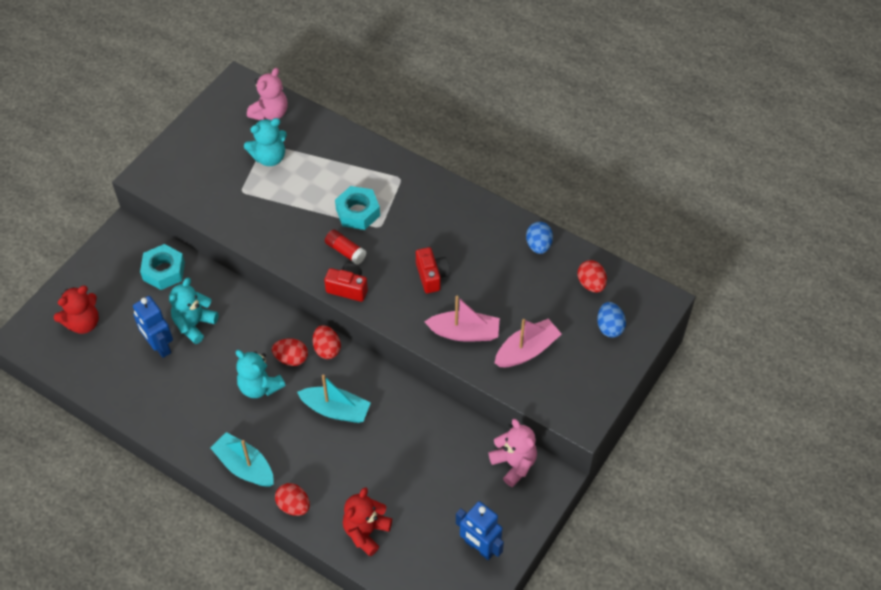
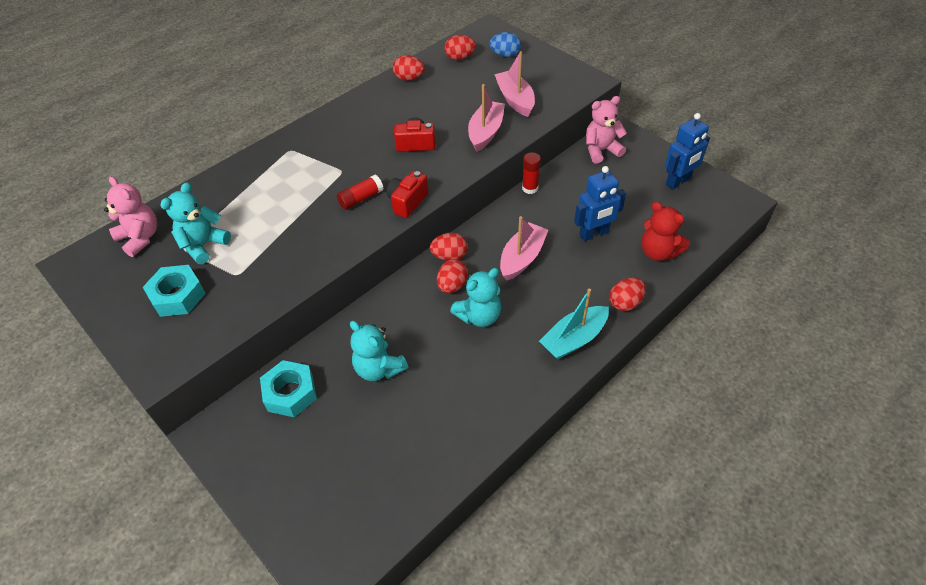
camera: 75 degrees left, 5 degrees down
red teddy bear [54,286,99,334] -> none
blue robot [133,296,173,358] -> blue robot moved to [574,166,626,241]
turquoise teddy bear [244,118,287,166] -> turquoise teddy bear turned 135 degrees counterclockwise [160,182,231,264]
turquoise boat [297,375,371,423] -> pink boat [500,216,548,281]
turquoise nut [335,186,380,230] -> turquoise nut moved to [143,265,206,317]
blue egg [526,222,553,254] -> red egg [393,55,425,81]
none -> red glue stick [522,152,541,194]

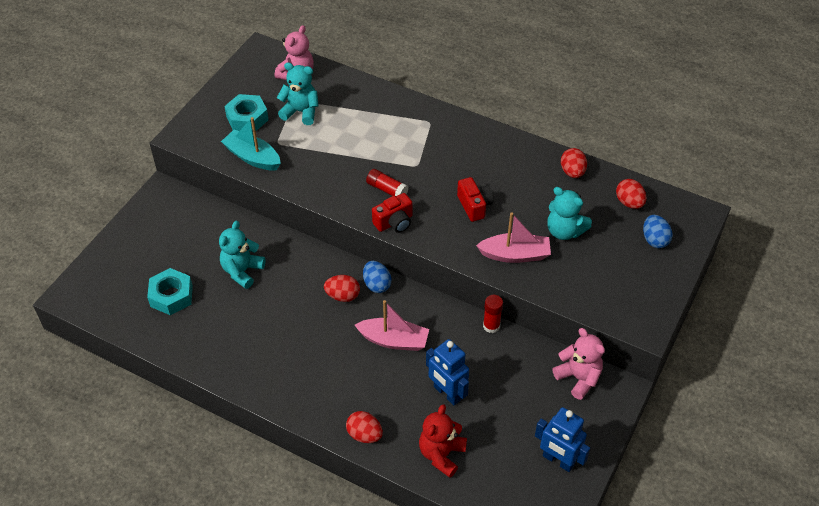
camera: 70 degrees right, 0 degrees up
turquoise nut [260,360,317,417] -> turquoise nut moved to [147,268,193,315]
red camera [386,171,428,218] -> red camera turned 135 degrees clockwise [372,193,412,233]
red egg [430,233,468,261] -> blue egg [363,261,391,293]
turquoise teddy bear [450,268,501,327] -> turquoise teddy bear moved to [547,187,592,240]
pink boat [494,51,535,117] -> none
turquoise boat [539,289,609,360] -> turquoise boat moved to [221,117,281,170]

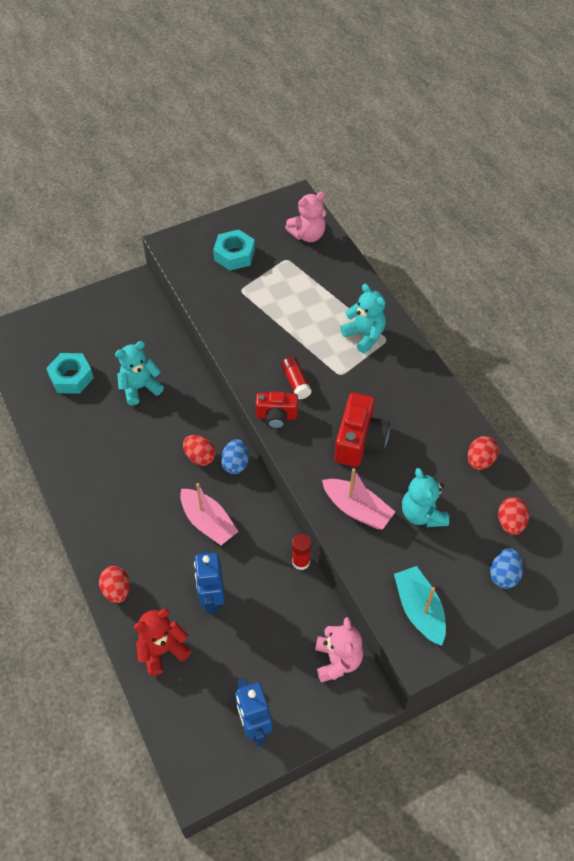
camera: 35 degrees right, 5 degrees up
turquoise boat [221,117,281,170] -> turquoise boat moved to [394,566,446,646]
turquoise teddy bear [277,62,319,125] -> turquoise teddy bear moved to [340,284,386,354]
red camera [457,177,493,222] -> red camera [335,393,390,467], size x1.52

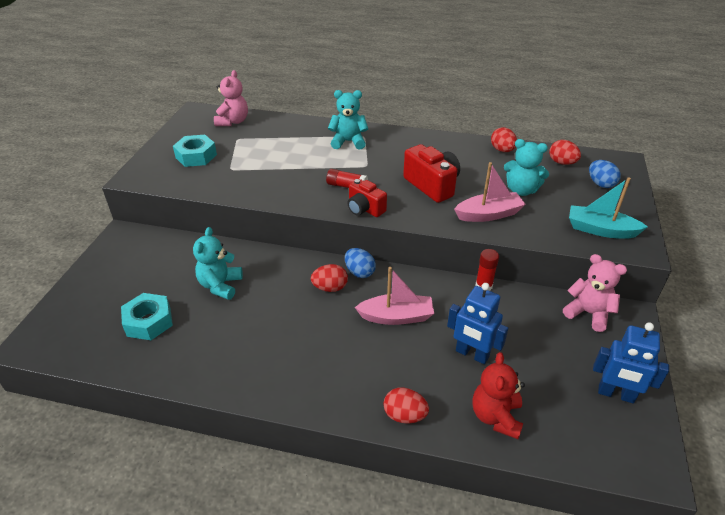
camera: 50 degrees left, 15 degrees down
red camera [256,391,298,429] -> red camera turned 90 degrees clockwise [348,179,387,217]

